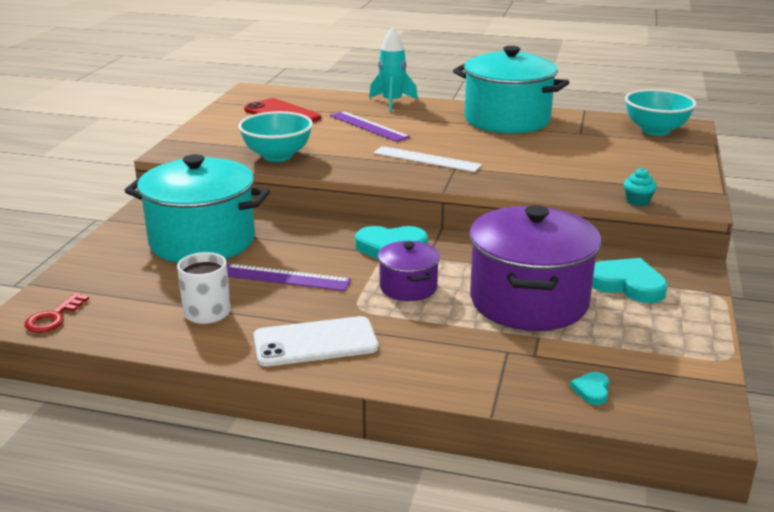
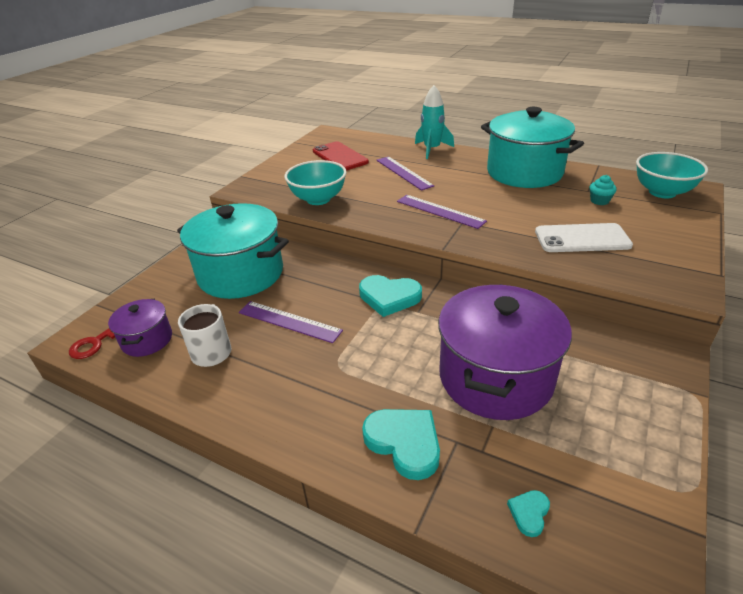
camera: 15 degrees right, 10 degrees up
white phone [253,316,378,366] -> white phone moved to [535,223,633,252]
white ruler [373,146,482,172] -> purple ruler [397,195,487,229]
purple pot [378,241,440,301] -> purple pot moved to [108,299,172,357]
turquoise heart [592,258,668,303] -> turquoise heart moved to [362,409,440,480]
turquoise cupcake [624,168,657,206] -> turquoise cupcake moved to [590,175,617,205]

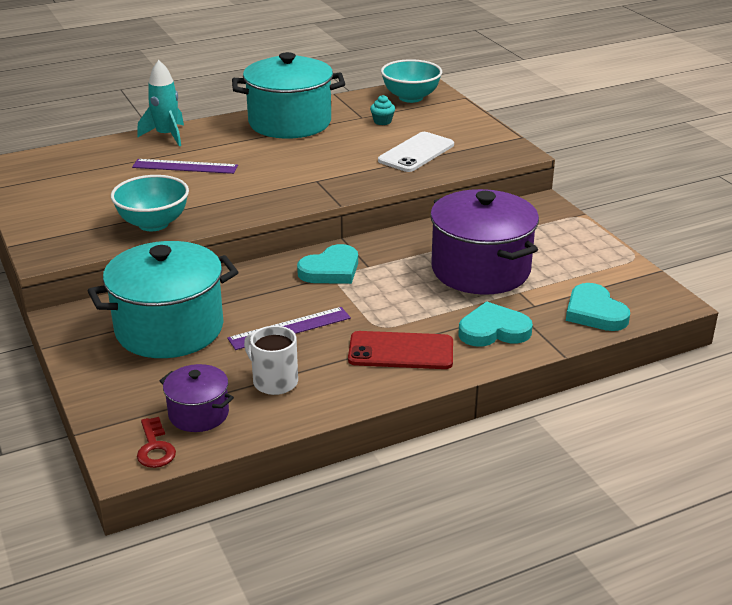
camera: 55 degrees left, 5 degrees down
red phone [313,141,369,171] -> red phone moved to [348,331,453,369]
purple ruler [397,195,487,229] -> none
turquoise heart [507,490,550,537] -> turquoise heart [566,283,630,331], size x2.07

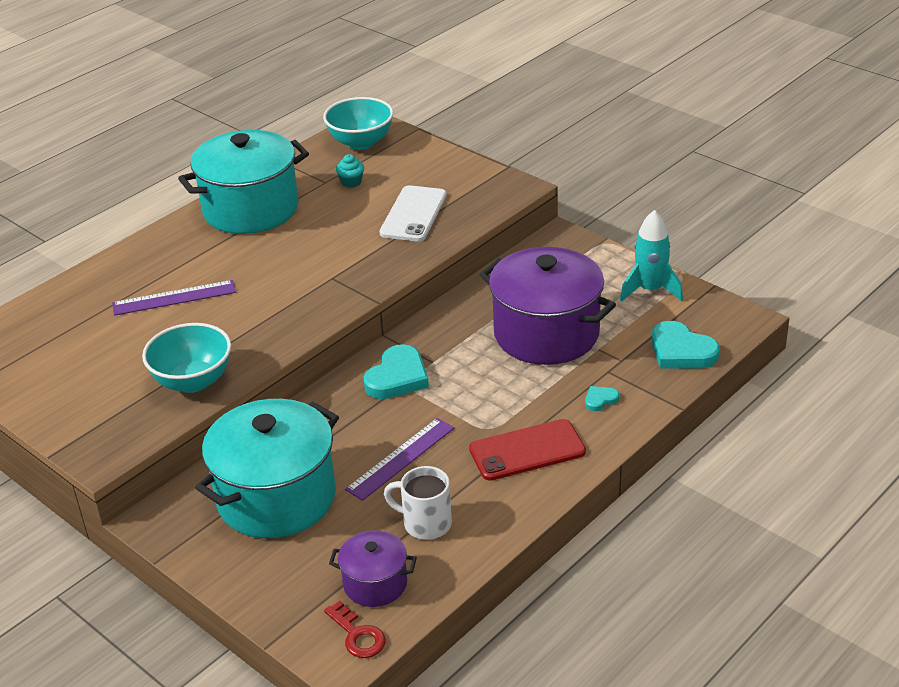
camera: 20 degrees left, 5 degrees up
turquoise rocket [137,60,184,146] -> turquoise rocket moved to [620,210,683,302]
turquoise heart [459,302,533,347] -> turquoise heart [585,386,619,411], size x0.48

